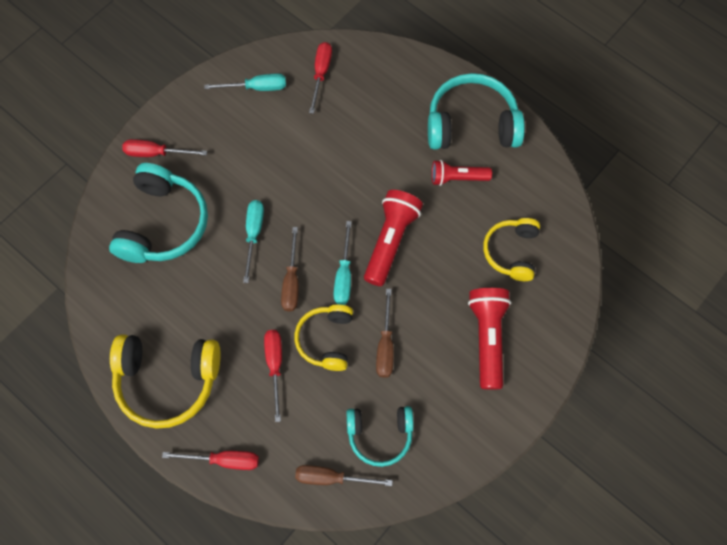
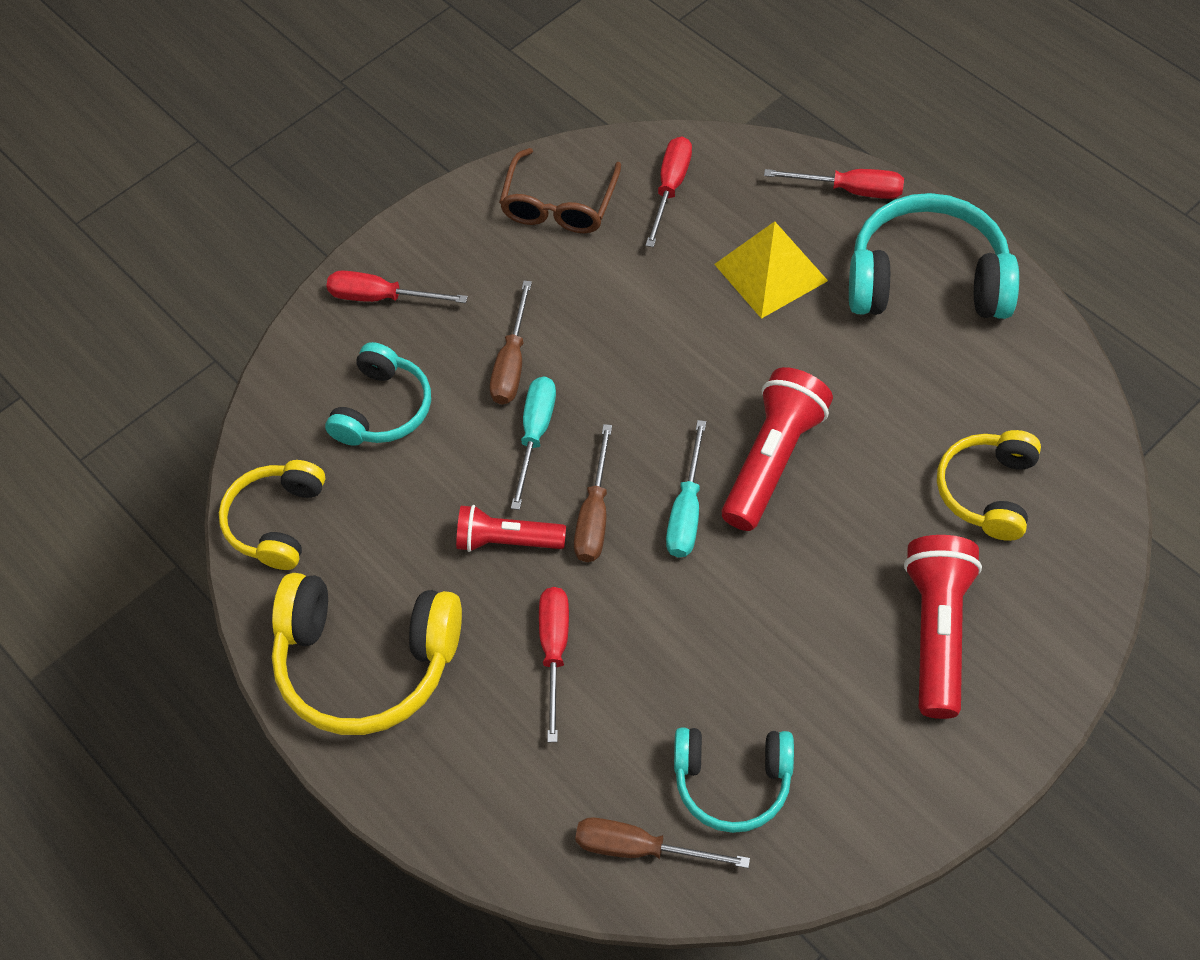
camera: 10 degrees right, 10 degrees down
turquoise headphones [109,163,208,263] -> turquoise headphones [325,342,431,446], size x0.63
red screwdriver [162,451,259,470] -> red screwdriver moved to [764,169,904,199]
turquoise screwdriver [204,74,286,91] -> brown glasses [499,148,621,233]
yellow headphones [294,304,353,371] -> yellow headphones moved to [219,460,325,570]
brown screwdriver [376,289,394,378] -> brown screwdriver moved to [490,281,532,405]
red flashlight [432,160,492,186] -> red flashlight moved to [456,505,566,552]
none -> yellow pyramid [714,221,828,319]

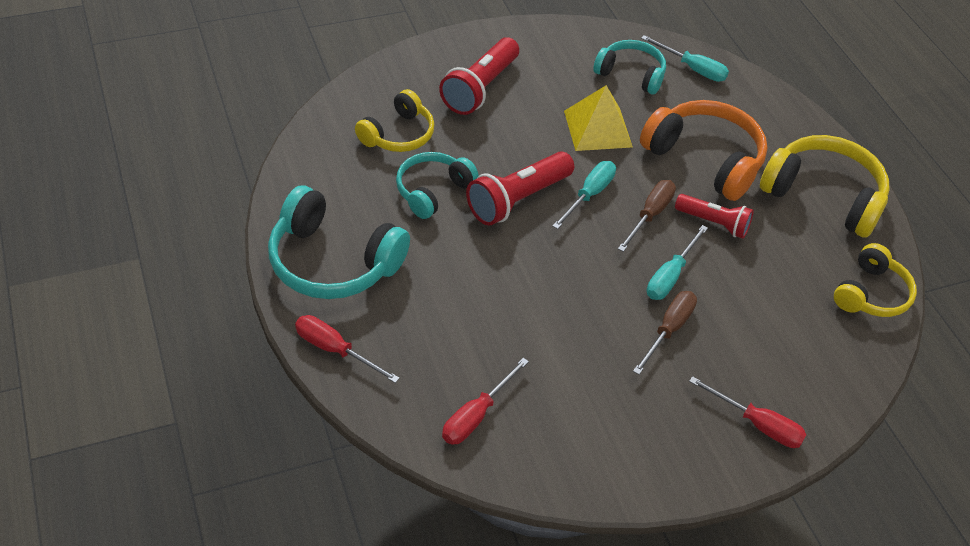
camera: 165 degrees left, 10 degrees down
turquoise headphones [325,342,431,446] -> turquoise headphones moved to [396,152,478,219]
brown glasses [499,148,621,233] -> none
red screwdriver [539,587,569,742] -> orange headphones [640,100,767,201]
brown screwdriver [575,818,750,868] -> turquoise screwdriver [641,35,729,82]
yellow pyramid [714,221,828,319] -> yellow pyramid moved to [564,85,633,151]

